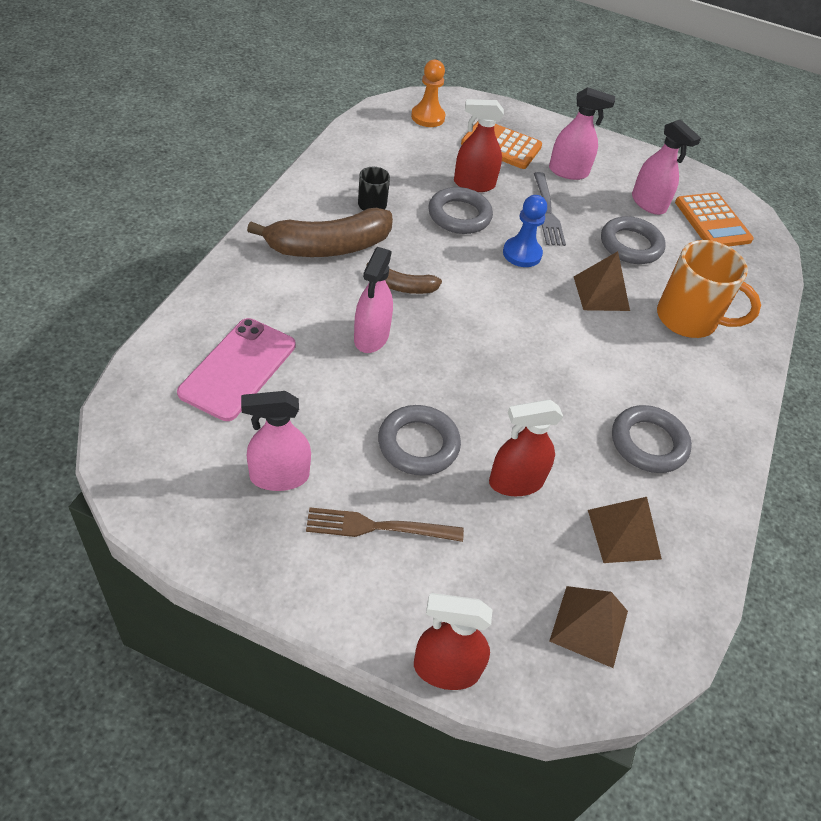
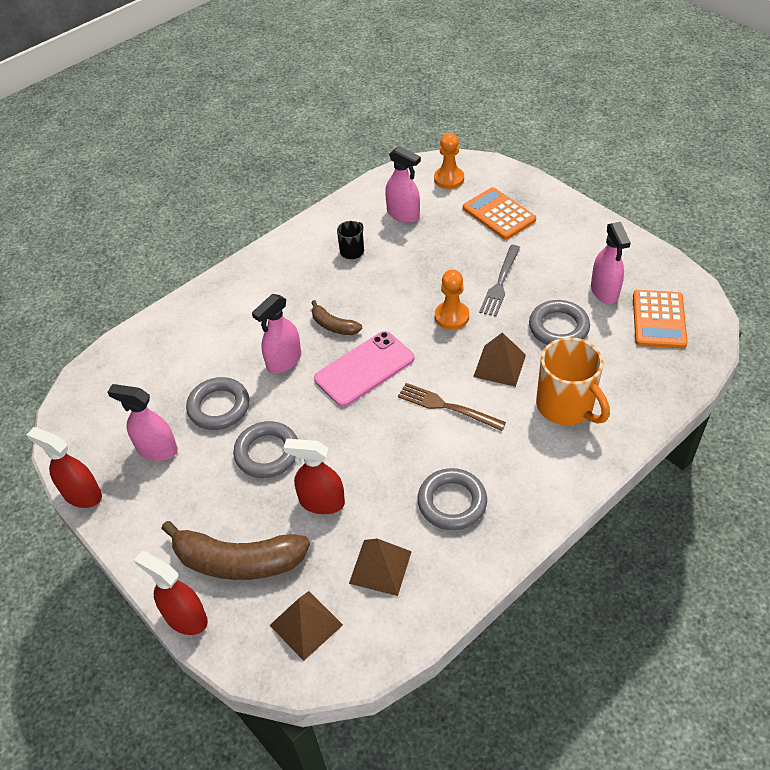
camera: 35 degrees right, 0 degrees up
pink phone [177,318,295,421] -> pink phone moved to [314,331,414,407]
brown banana [247,208,393,257] -> brown banana moved to [161,521,310,580]
brown fork [306,507,464,542] -> brown fork moved to [398,383,506,431]
grey ring [428,187,493,234] -> grey ring moved to [186,377,249,430]
red spray bottle [454,99,504,192] -> red spray bottle moved to [26,427,102,508]
blue pawn [503,195,547,267] -> orange pawn [435,269,469,330]
pink spray bottle [549,87,615,180] -> pink spray bottle moved to [385,146,421,223]

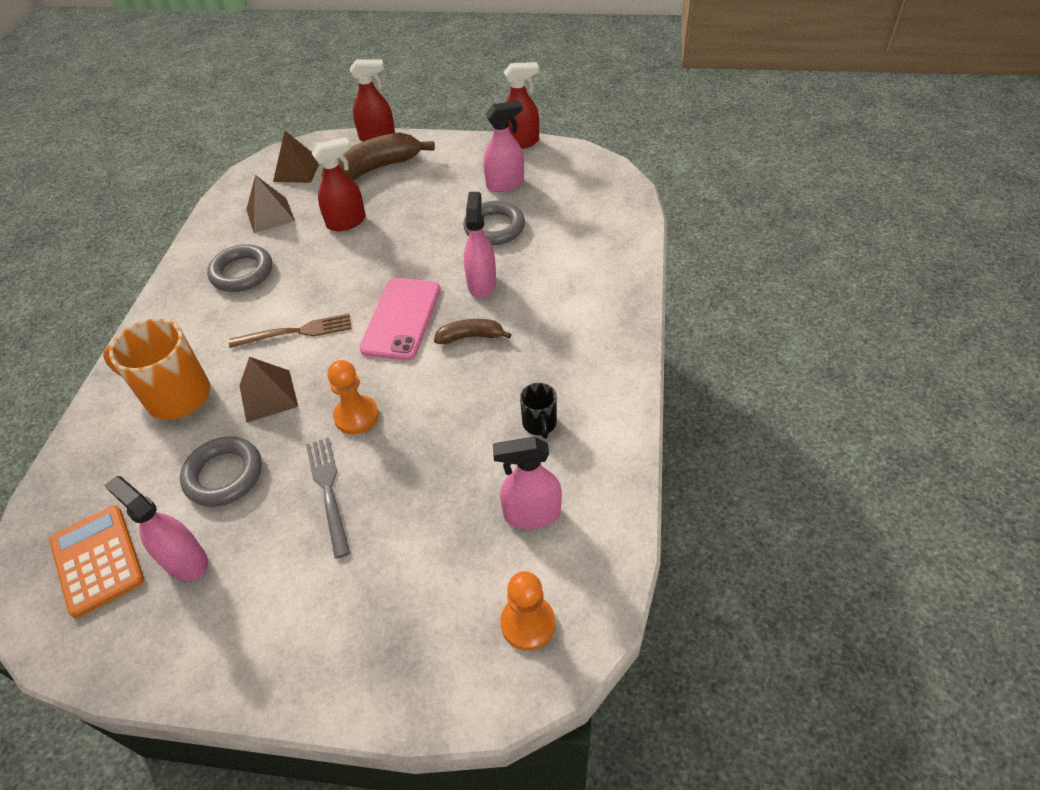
camera: 140 degrees right, 0 degrees up
grey ring [233,421,298,478] -> none
orange calculator [463,187,536,240] -> none

